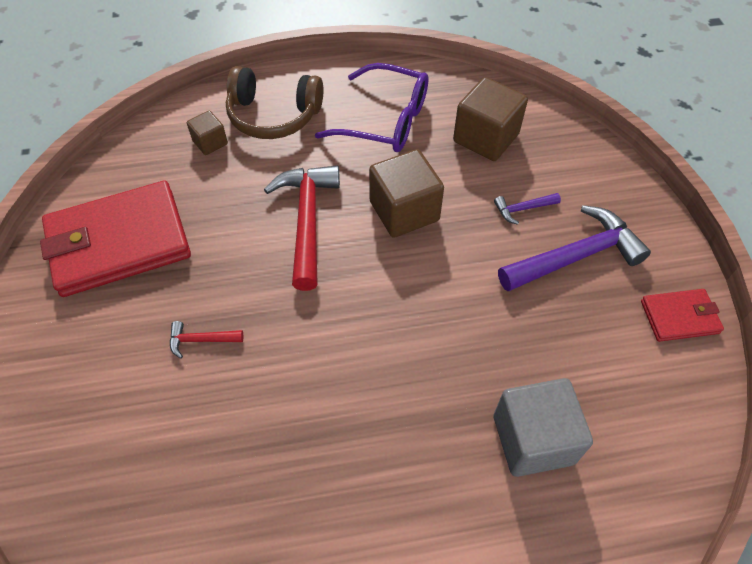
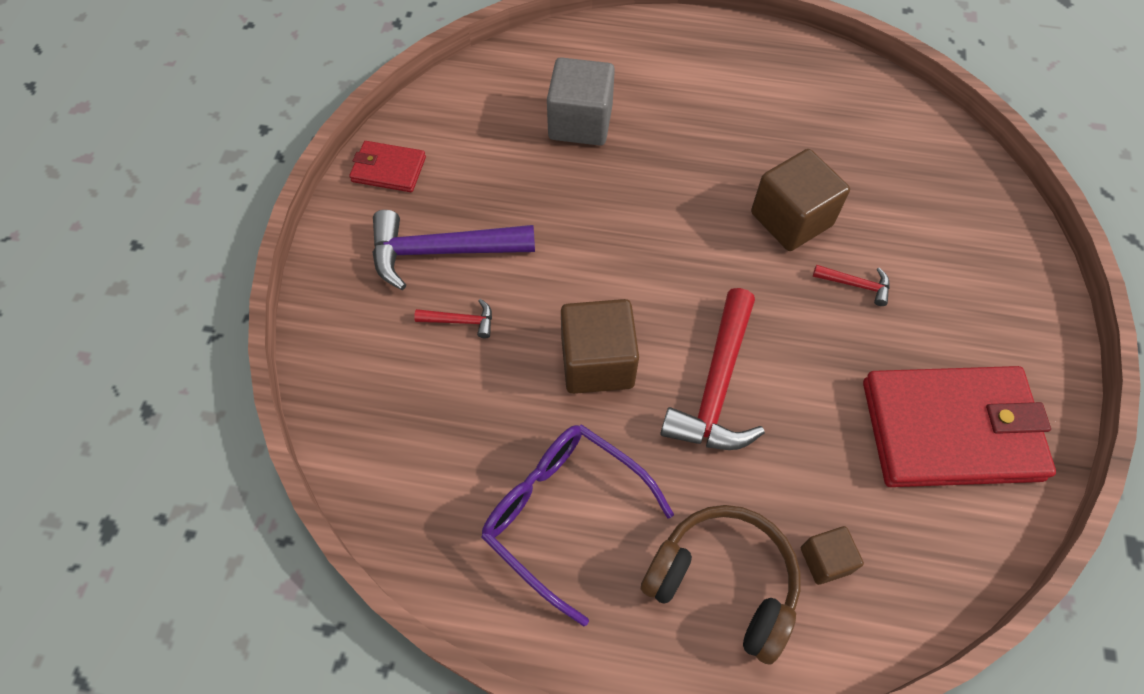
camera: 160 degrees left, 5 degrees up
brown cube [453,77,528,161] -> brown cube moved to [751,149,850,251]
purple hammer [494,193,561,225] -> red hammer [414,299,492,338]

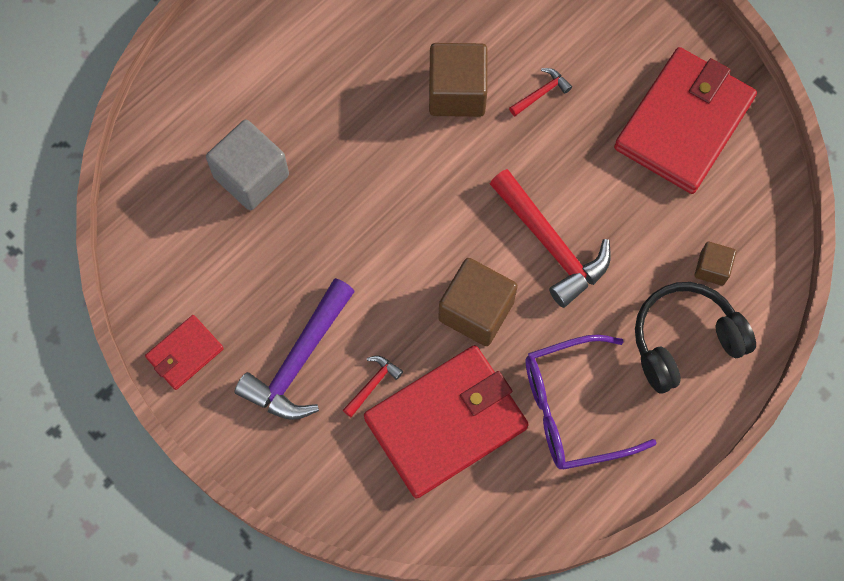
camera: 55 degrees left, 10 degrees up
brown headphones [641,505,801,665] -> black headphones [635,282,756,394]
none -> red wallet [364,345,529,498]

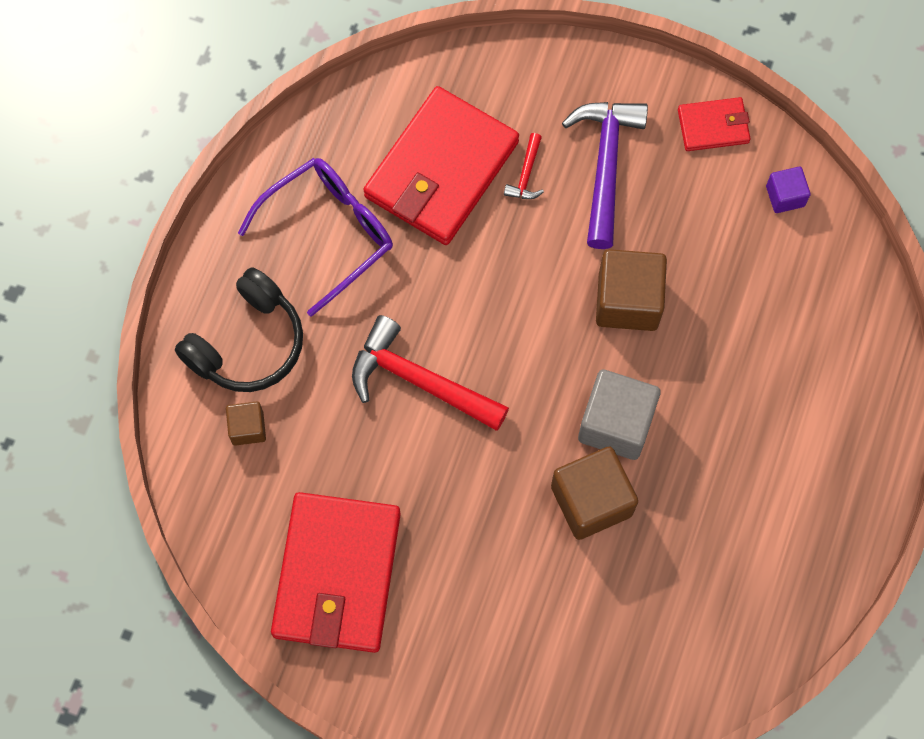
camera: 155 degrees right, 0 degrees up
red wallet [145,315,224,390] -> red wallet turned 60 degrees clockwise [678,97,751,151]
grey cube [206,120,289,210] -> grey cube moved to [578,369,661,460]
brown cube [438,258,518,346] -> brown cube moved to [596,249,667,331]
red hammer [509,68,572,116] -> none
none -> purple cube [766,167,811,213]

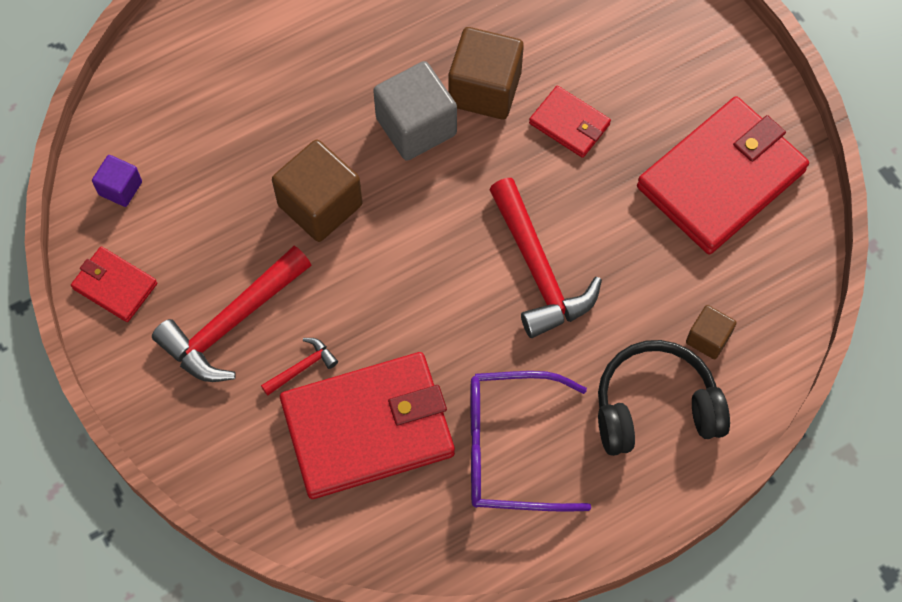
camera: 140 degrees left, 5 degrees down
purple hammer [562,102,648,249] -> red hammer [152,246,311,382]
none -> red wallet [529,86,611,158]

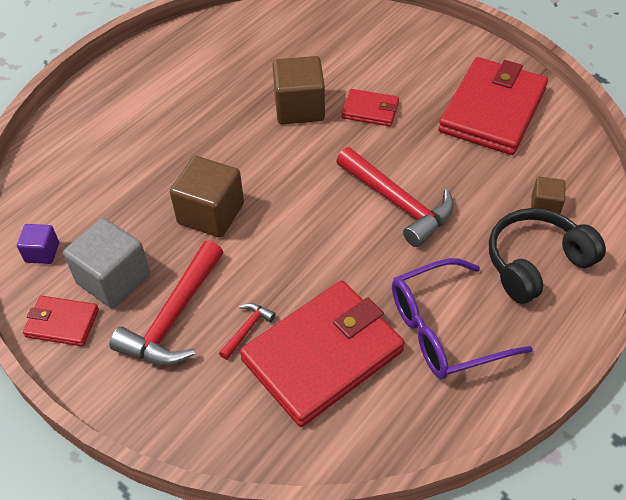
camera: 20 degrees left, 15 degrees down
grey cube [373,61,457,161] -> grey cube moved to [63,218,150,308]

